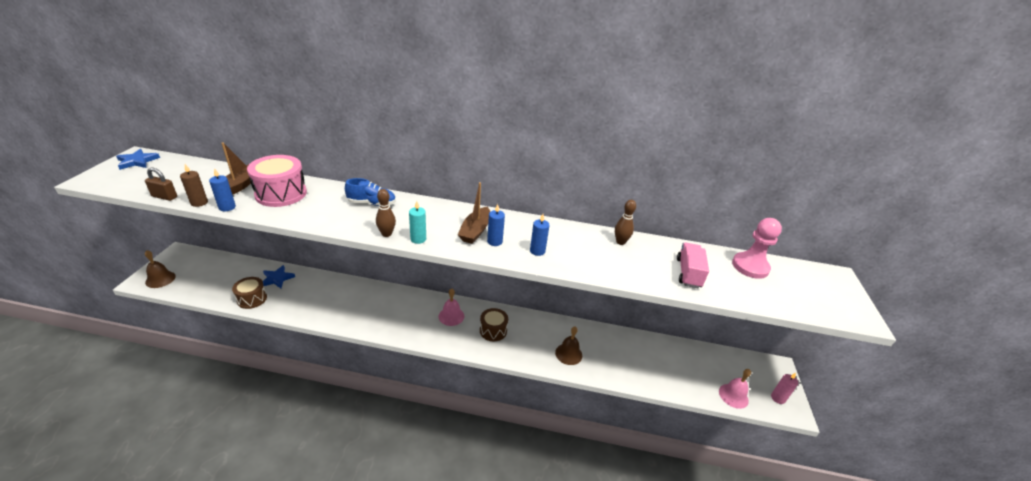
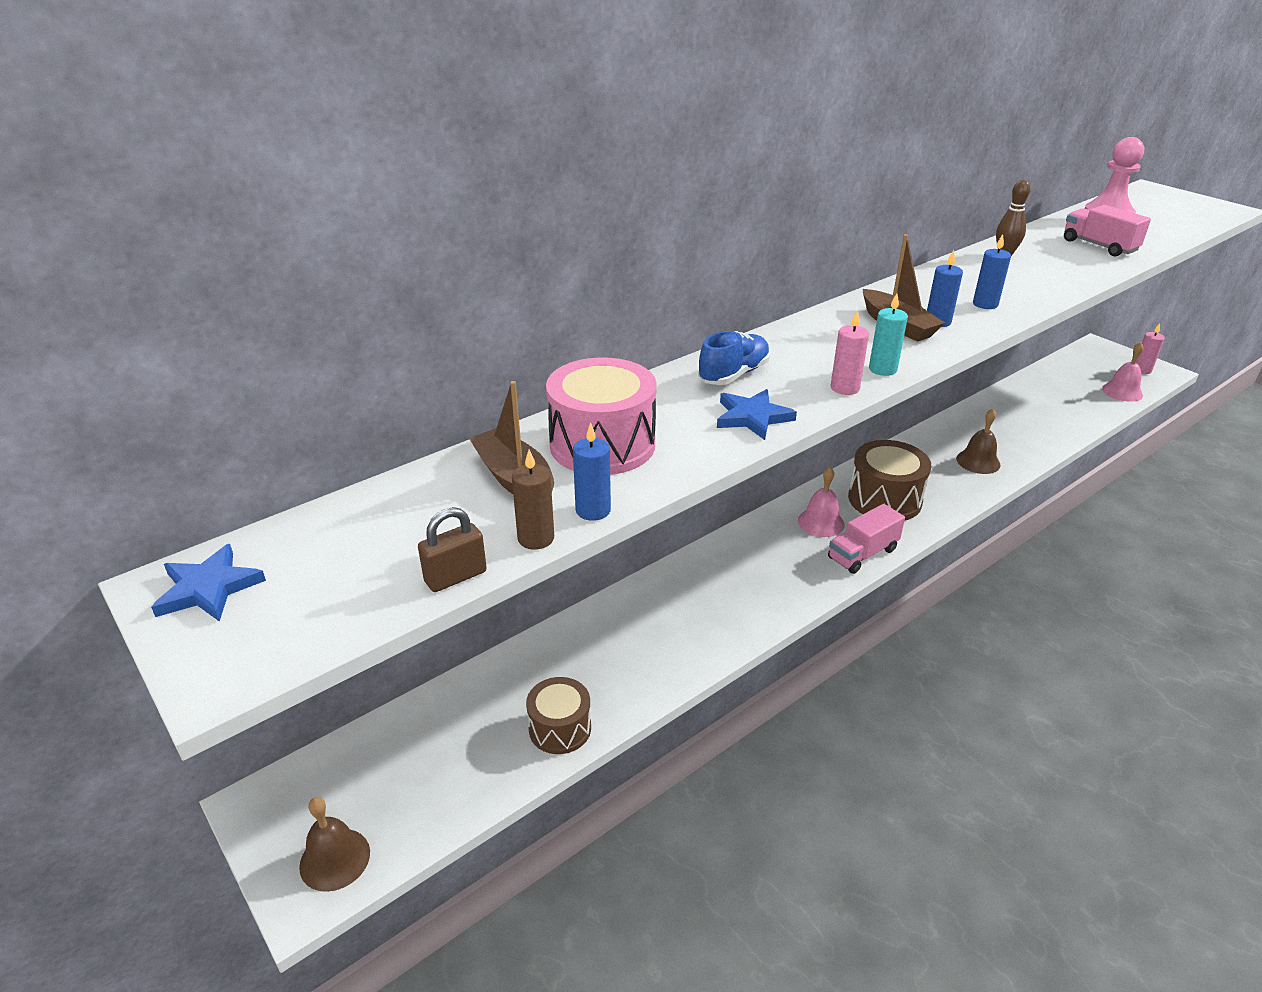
camera: 45 degrees left, 0 degrees up
blue star [263,265,295,288] -> blue star moved to [717,389,797,440]
brown bowling pin [376,189,396,237] -> pink candle [830,309,869,395]
brown drum [480,308,508,341] -> brown drum [848,440,931,520], size x1.55
none -> pink truck [828,504,905,574]

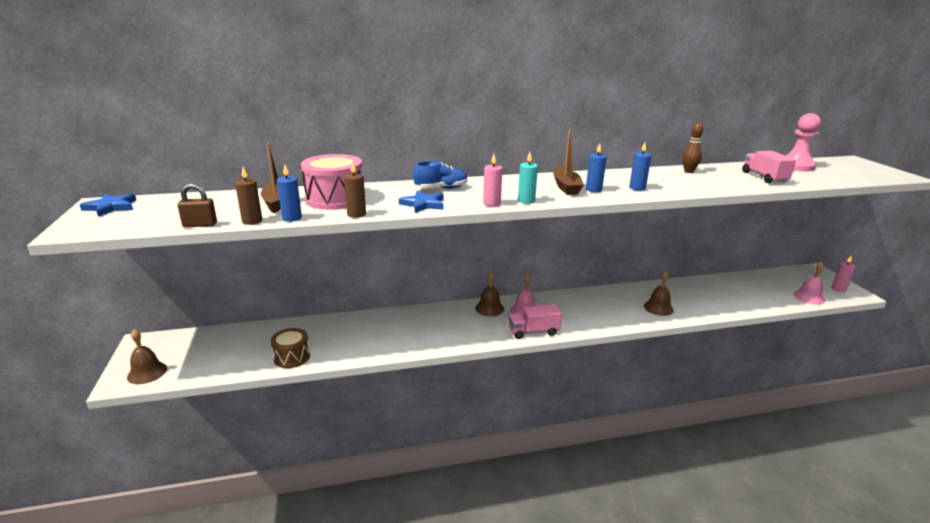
camera: 25 degrees right, 10 degrees down
brown drum [848,440,931,520] -> none
none -> brown candle [344,161,366,218]
none -> brown bell [475,271,504,316]

